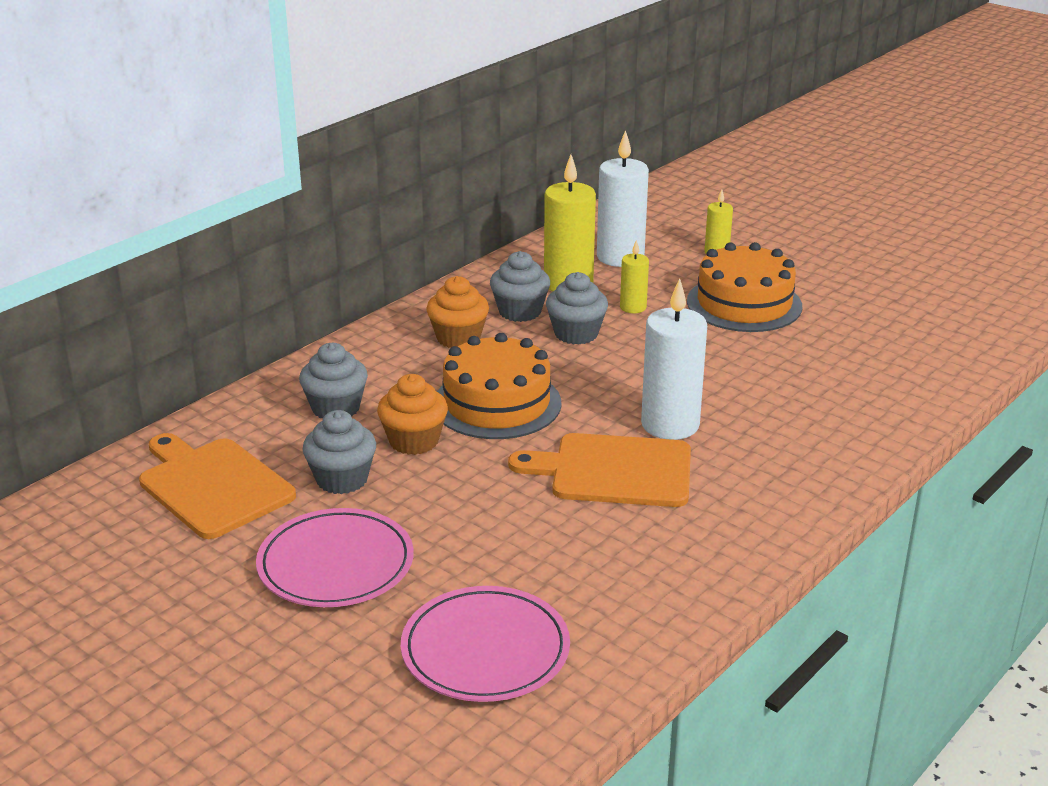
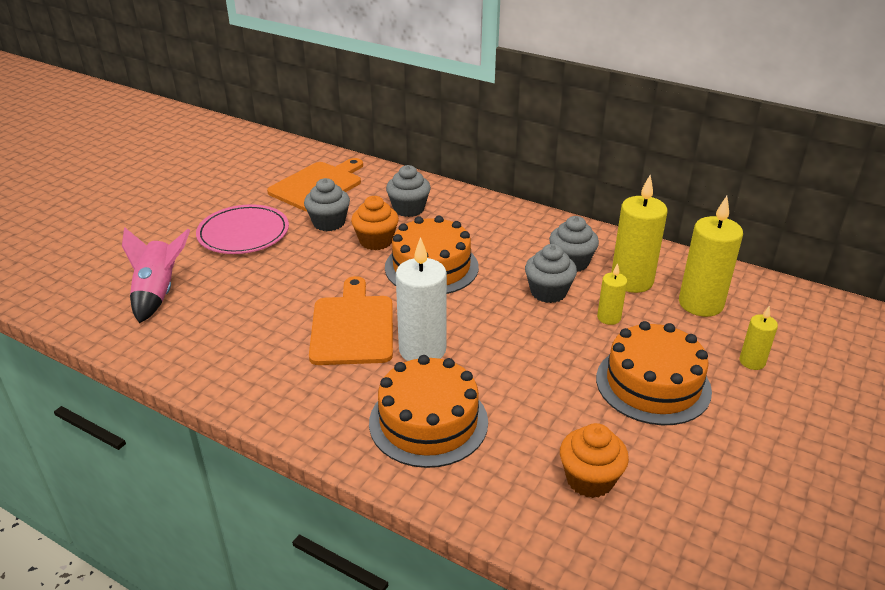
camera: 80 degrees right, 5 degrees up
pink plate [401,586,570,702] -> pink rocket [122,227,190,323]
orange cupcake [426,276,489,348] -> orange cupcake moved to [560,423,629,498]
white candle [597,130,649,267] -> yellow candle [679,196,743,317]
none -> orange cake [369,355,488,468]

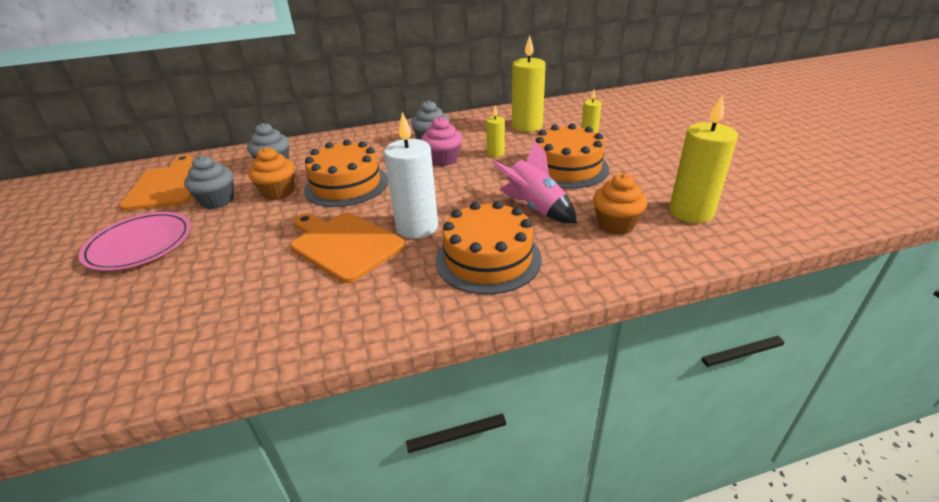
camera: 45 degrees left, 0 degrees up
pink rocket [122,227,190,323] -> pink rocket moved to [491,140,577,223]
grey cupcake [525,244,577,303] -> pink cupcake [421,117,462,166]
yellow candle [611,175,667,293] -> yellow candle moved to [669,95,738,223]

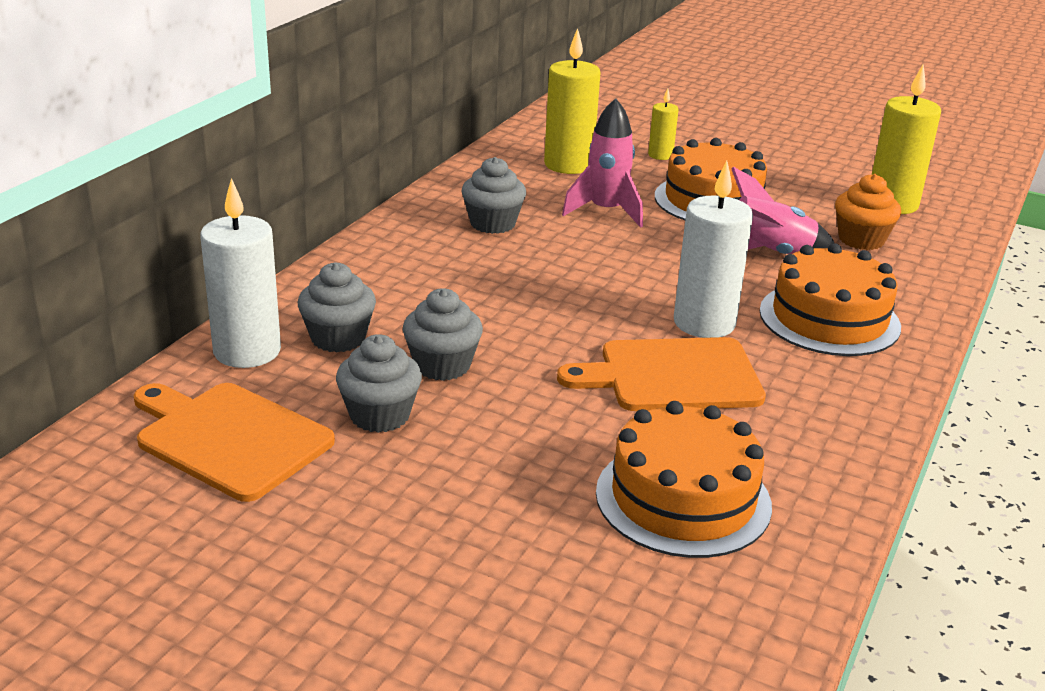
camera: 50 degrees left, 5 degrees down
pink plate [79,212,191,271] -> none
orange cupcake [248,147,295,200] -> grey cupcake [403,288,483,381]
orange cake [304,139,388,207] -> orange cake moved to [596,401,772,558]
pink cupcake [421,117,462,166] -> none
yellow candle [486,106,505,157] -> pink rocket [562,98,643,228]
none -> white candle [200,178,281,368]

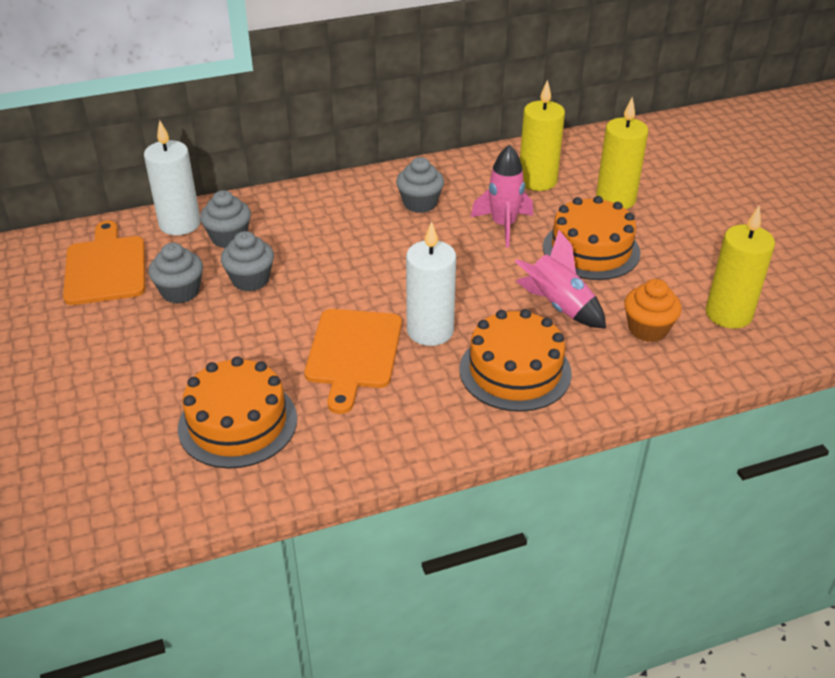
camera: 45 degrees right, 10 degrees up
orange cutting board [557,337,766,411] -> orange cutting board turned 120 degrees counterclockwise [305,309,402,414]
yellow candle [648,88,679,160] -> yellow candle [596,97,649,209], size x1.91

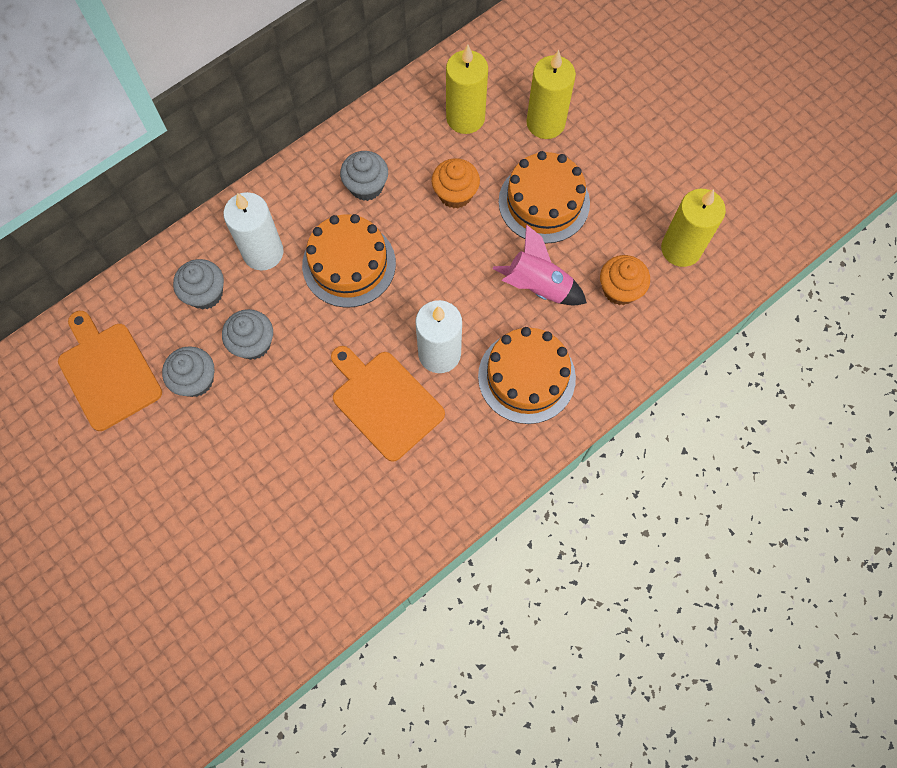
camera: 20 degrees left, 30 degrees up
white candle [144,120,201,235] -> white candle moved to [224,192,283,271]
orange cake [178,356,297,469] -> orange cake moved to [302,214,396,308]
orange cutting board [305,309,402,414] -> orange cutting board turned 150 degrees clockwise [331,346,445,462]
pink rocket [471,144,533,247] -> orange cupcake [432,158,480,209]

